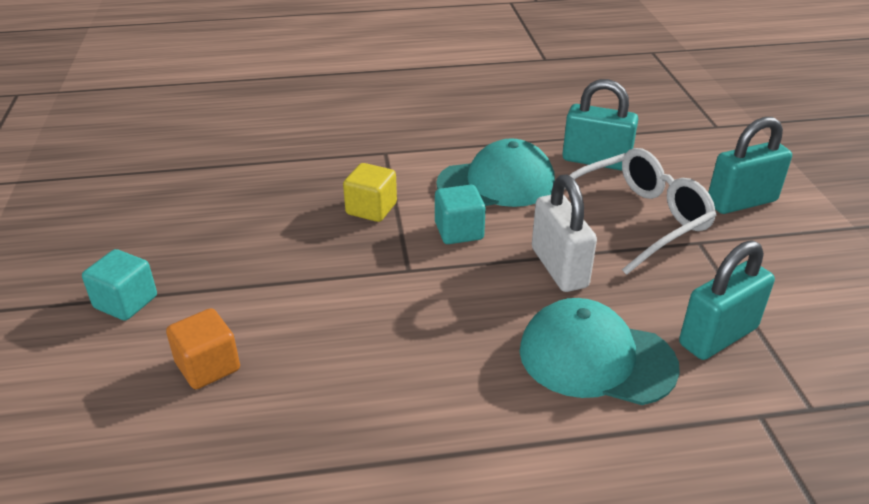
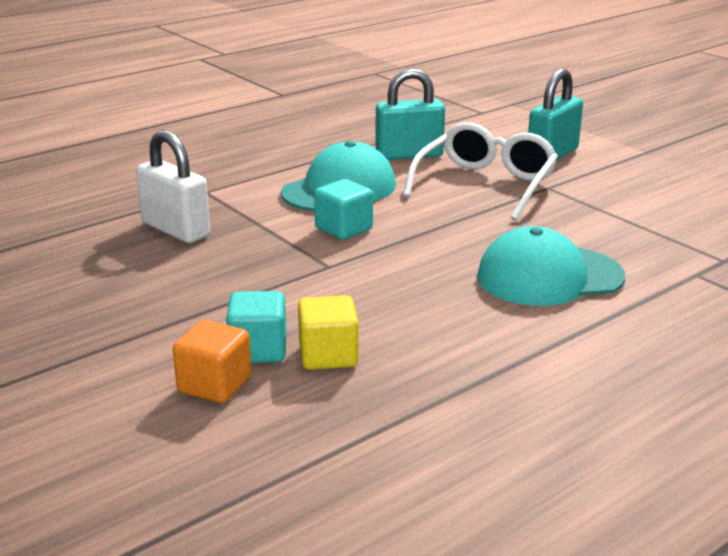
camera: 30 degrees left, 10 degrees down
turquoise cube [82,249,157,321] -> turquoise cube moved to [226,291,286,363]
yellow cube [343,163,397,222] -> yellow cube moved to [298,295,359,370]
white padlock [532,174,597,292] -> white padlock moved to [136,130,210,243]
turquoise padlock [679,240,775,360] -> none

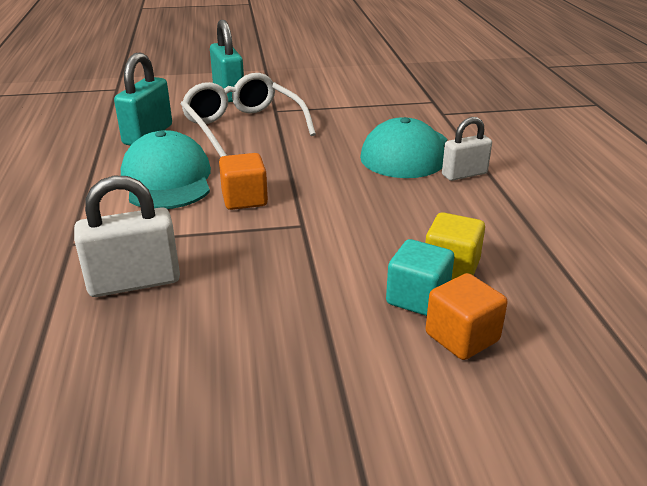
camera: 60 degrees left, 5 degrees up
turquoise cube [314,179,373,240] -> orange cube [219,153,268,210]
none -> white padlock [442,117,492,181]

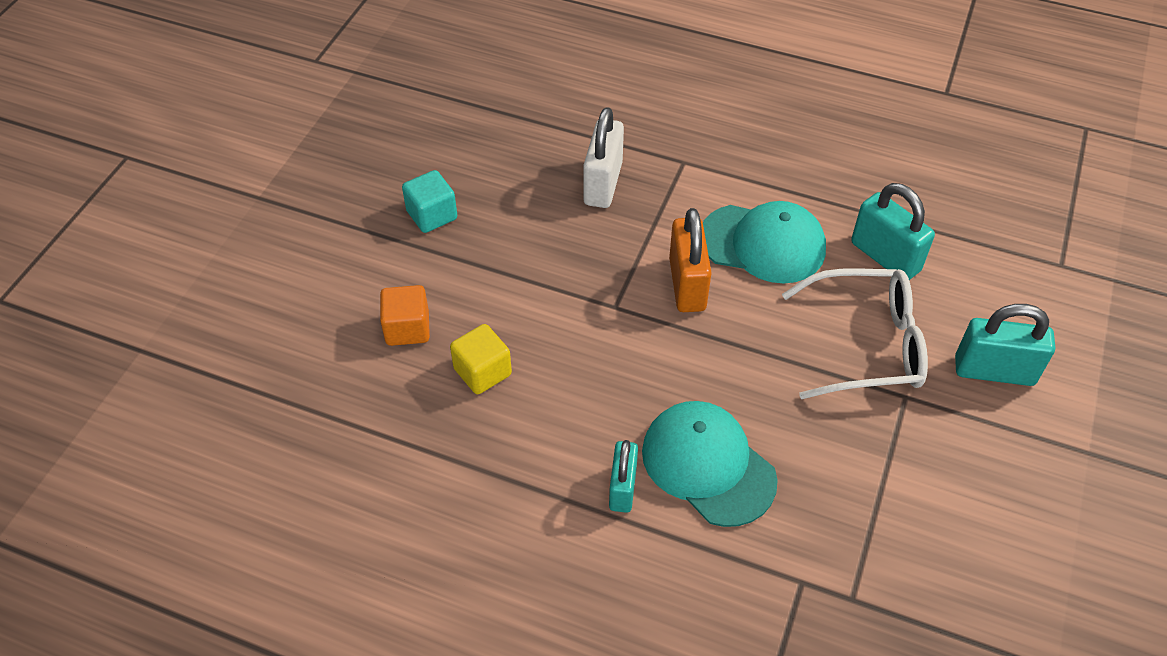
camera: 120 degrees right, 20 degrees up
orange cube [219,153,268,210] -> orange padlock [669,208,712,312]
turquoise cube [386,239,454,316] -> turquoise cube moved to [402,170,457,233]
white padlock [442,117,492,181] -> turquoise padlock [609,440,638,513]

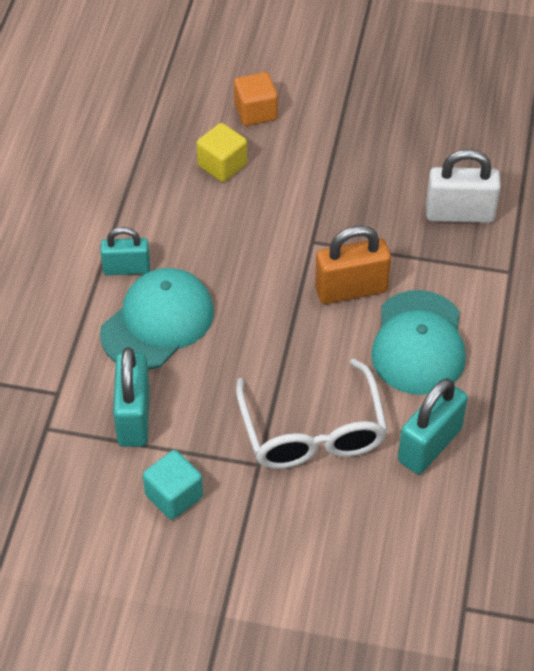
camera: 80 degrees right, 0 degrees up
turquoise cube [402,170,457,233] -> turquoise cube moved to [143,450,203,520]
turquoise padlock [955,304,1055,386] -> turquoise padlock moved to [113,347,150,447]

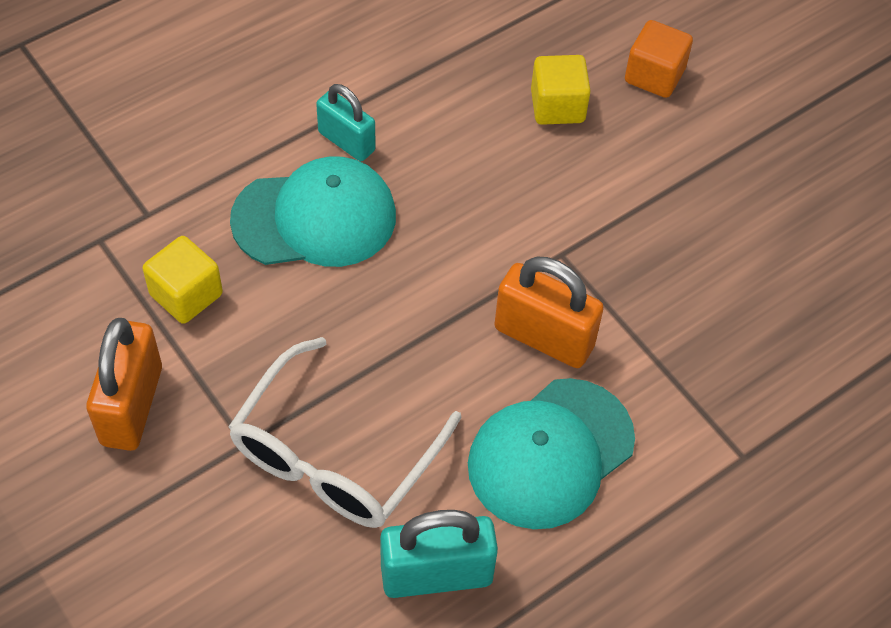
camera: 40 degrees right, 5 degrees up
turquoise padlock [113,347,150,447] -> yellow cube [143,236,223,324]
turquoise cube [143,450,203,520] -> orange padlock [86,318,162,451]
white padlock [426,149,501,223] -> none

